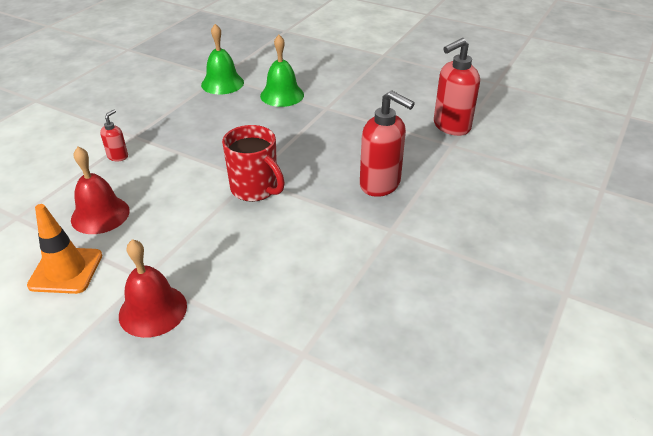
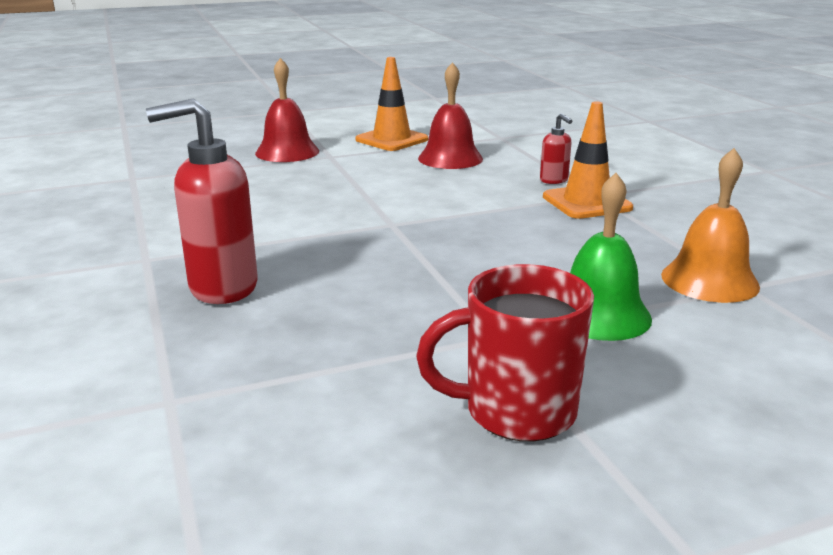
camera: 130 degrees right, 15 degrees down
green bell [201,24,244,94] -> orange bell [661,148,760,303]
red mug [222,125,285,202] -> red mug moved to [416,264,594,441]
red soap dispenser [434,38,480,136] -> none
none -> orange traffic cone [543,101,633,219]

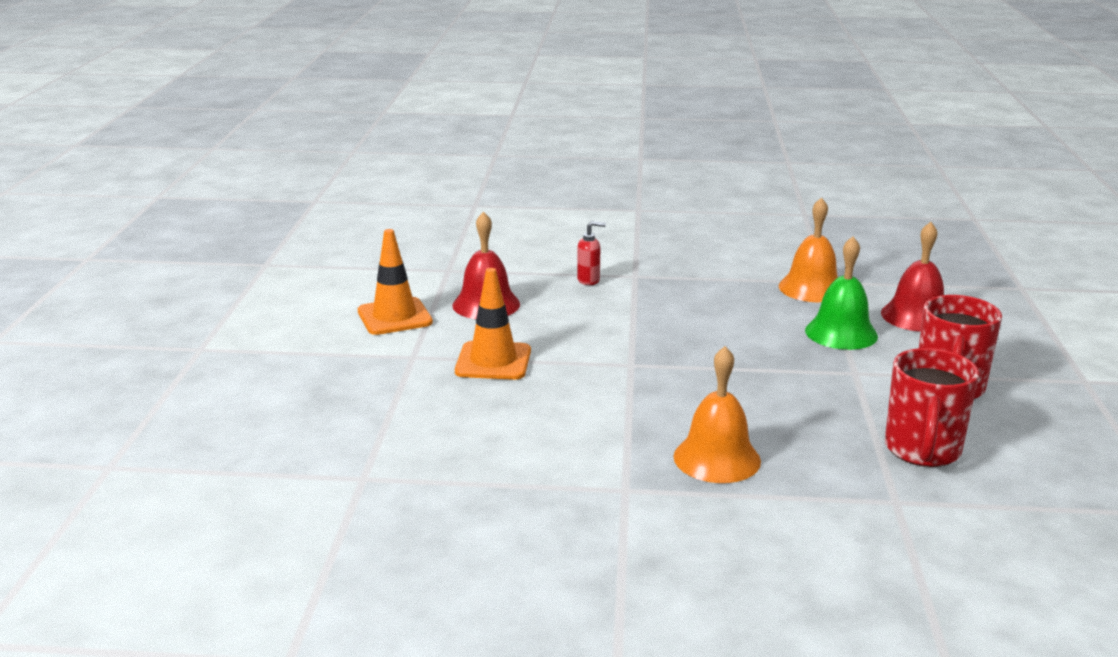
camera: 65 degrees left, 0 degrees up
red soap dispenser [146,98,258,304] -> orange bell [673,346,761,483]
red bell [255,58,319,162] -> red bell moved to [881,222,944,332]
orange traffic cone [543,101,633,219] -> orange traffic cone moved to [455,268,531,380]
none -> red mug [885,348,979,467]

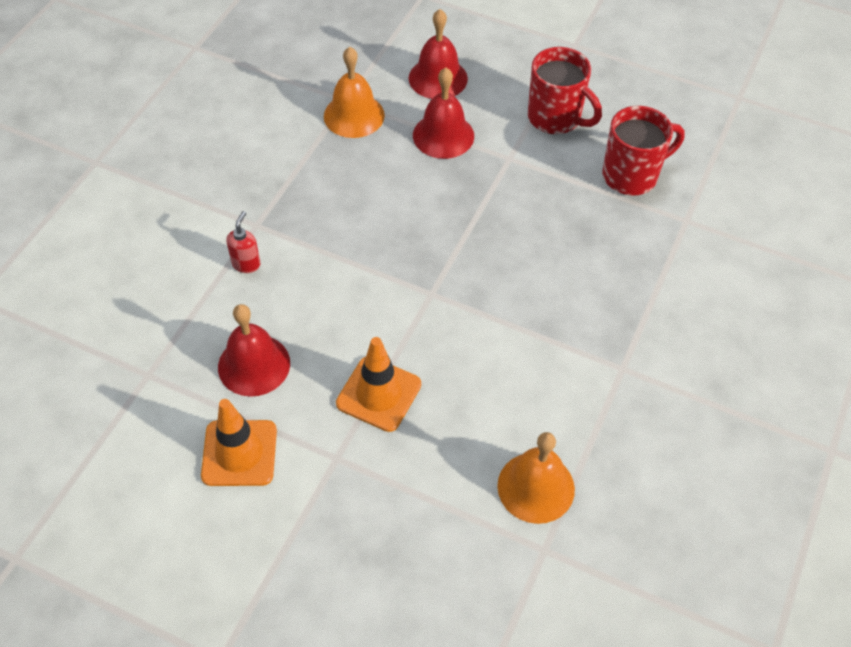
camera: 70 degrees left, 30 degrees up
orange bell [673,346,761,483] -> orange bell moved to [497,432,575,524]
green bell [805,236,878,350] -> red bell [413,68,474,159]
red mug [885,348,979,467] -> red mug turned 60 degrees counterclockwise [602,106,685,195]

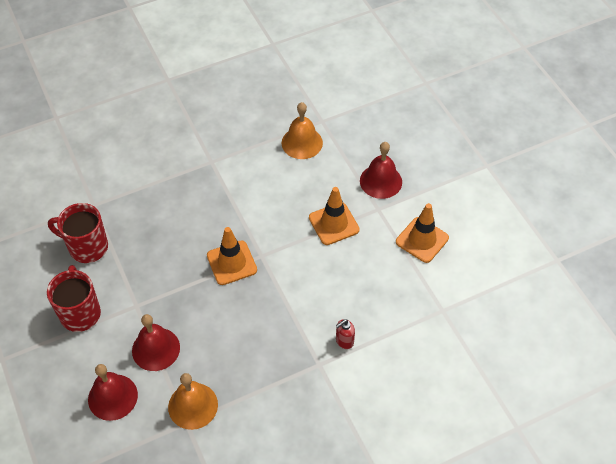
camera: 140 degrees left, 0 degrees up
red bell [218,304,290,397] -> red bell moved to [360,142,402,199]
none -> orange traffic cone [207,227,257,285]

